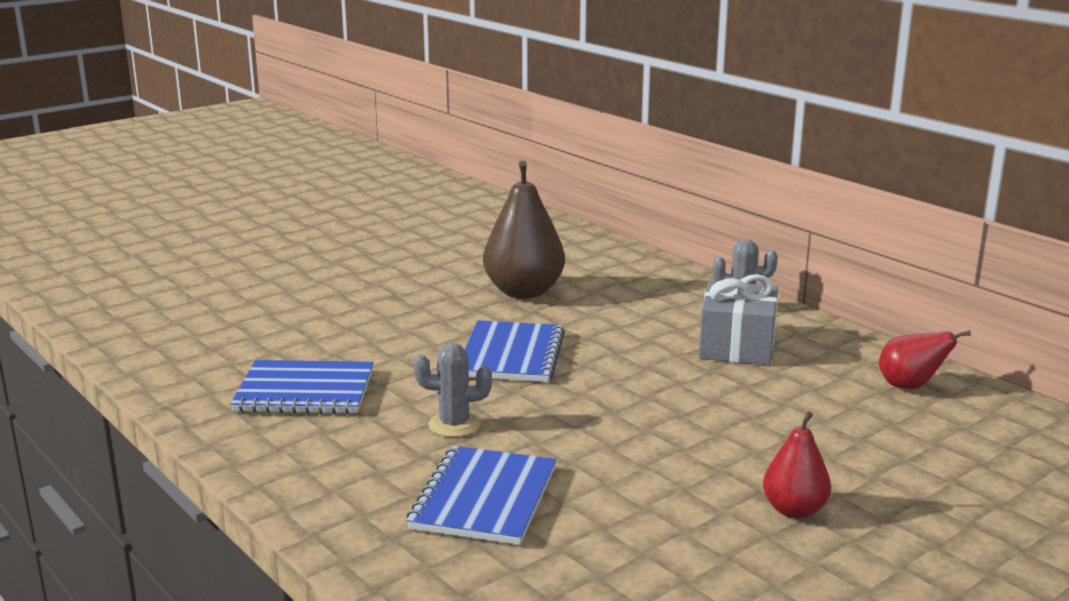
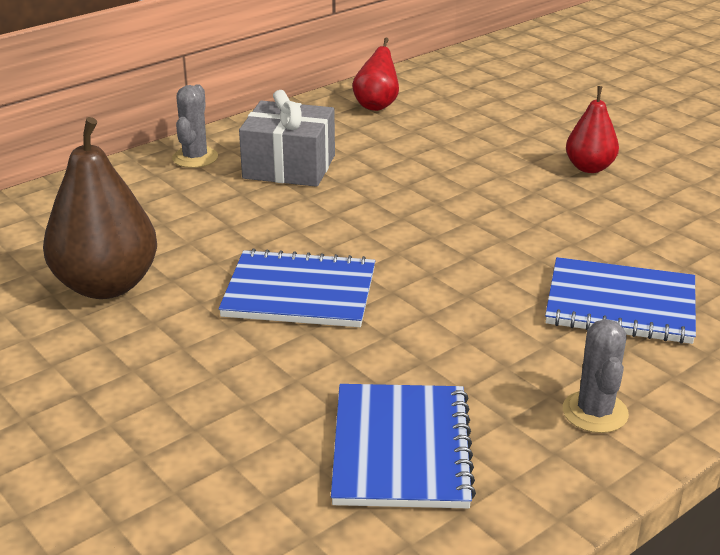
camera: 90 degrees left, 10 degrees up
grey cactus [414,343,492,437] -> grey cactus moved to [563,319,629,433]

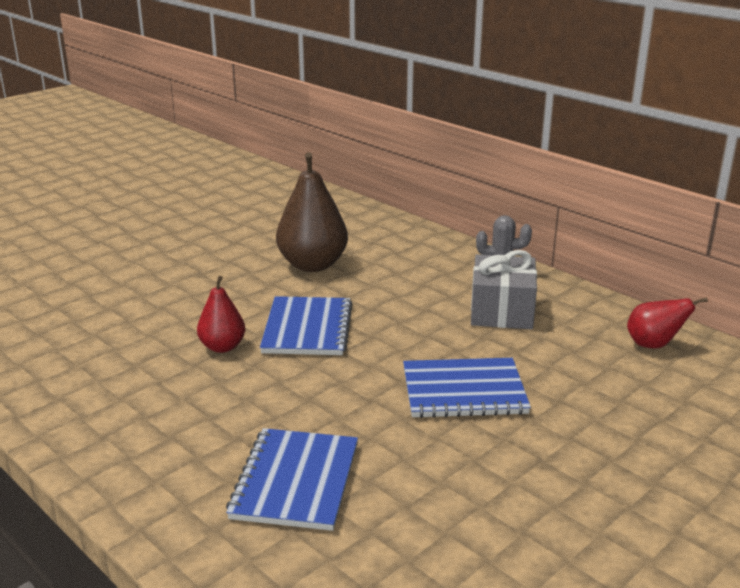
camera: 85 degrees right, 5 degrees down
blue notebook [331,384,476,508] -> blue notebook moved to [403,358,531,418]
grey cactus [563,319,629,433] -> none
red pear [566,86,619,173] -> red pear moved to [197,276,245,353]

